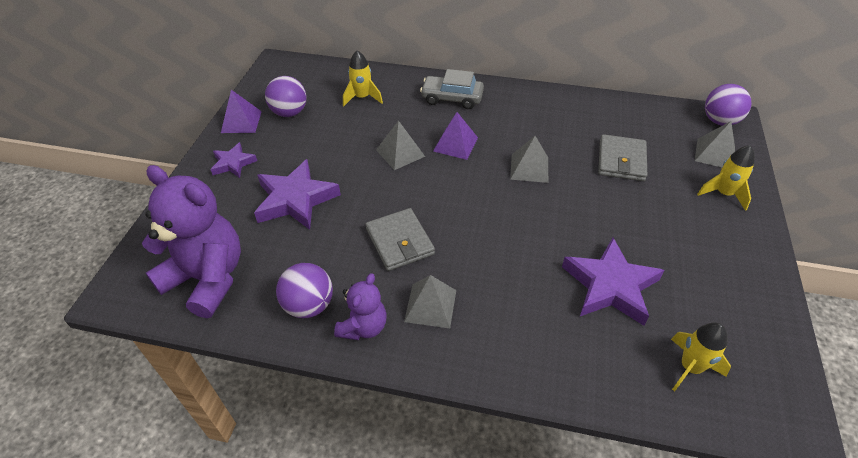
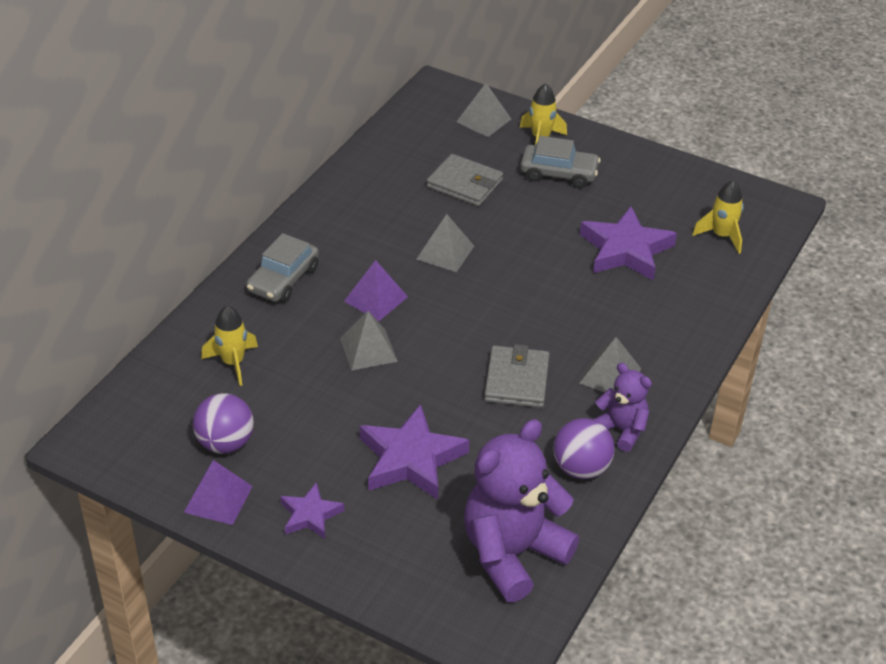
camera: 75 degrees left, 5 degrees down
grey wallet [365,208,435,271] -> grey wallet turned 75 degrees counterclockwise [484,344,550,408]
purple ball [705,84,751,126] -> none
none -> grey car [520,136,601,188]

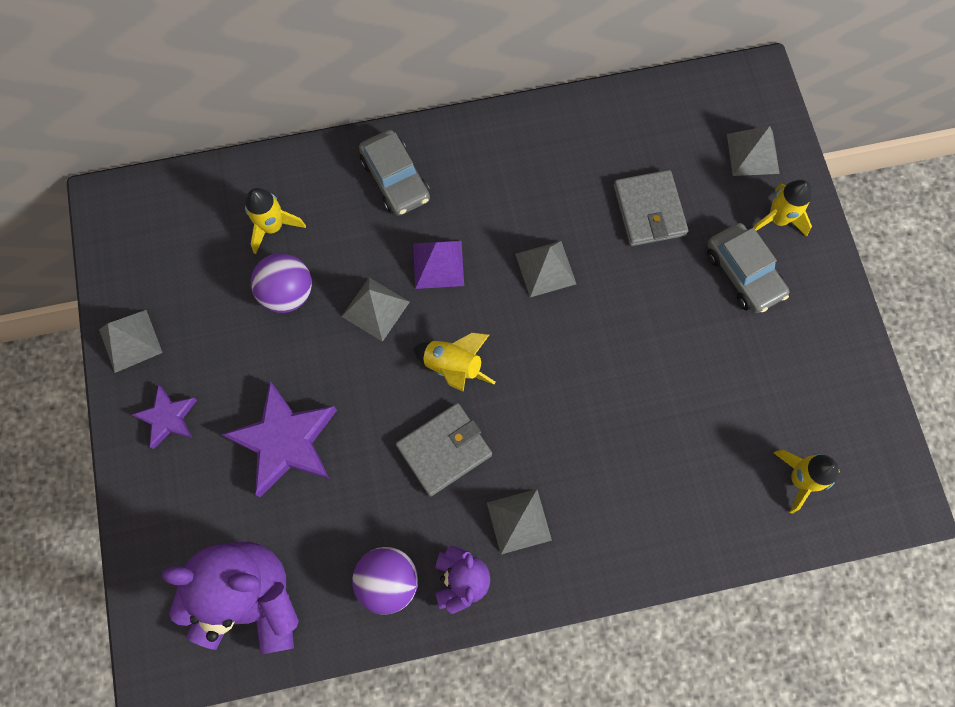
camera: 50 degrees right, 30 degrees up
purple pyramid [184,460,252,525] -> grey pyramid [99,310,163,373]
purple ball [193,393,254,454] -> purple ball moved to [251,253,312,313]
grey car [246,233,319,302] -> grey car turned 105 degrees counterclockwise [359,130,430,216]
purple star [580,206,677,281] -> none
none -> yellow rocket [413,333,496,392]

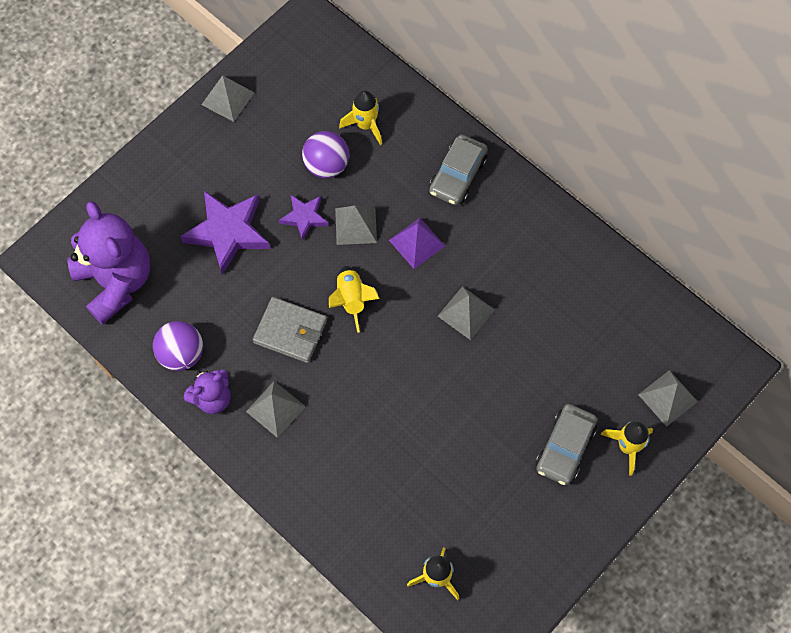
camera: 55 degrees right, 5 degrees down
purple star [132,385,197,449] -> purple star moved to [279,195,329,241]
grey wallet [614,170,688,246] -> none

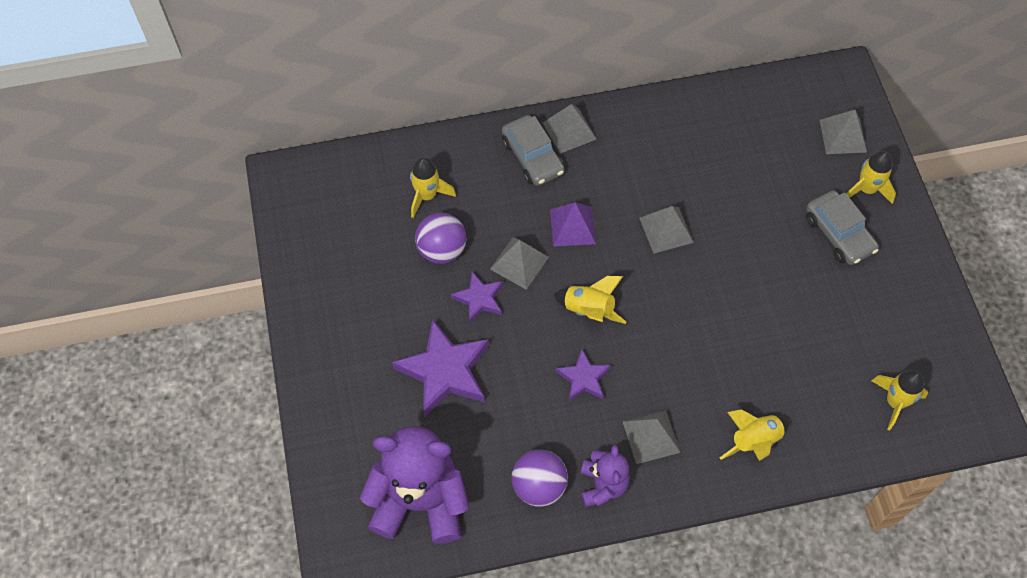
camera: 55 degrees left, 5 degrees down
grey pyramid [201,75,254,122] -> grey pyramid moved to [542,104,596,154]
grey wallet [253,297,327,363] -> purple star [555,349,611,401]
none -> yellow rocket [720,409,789,461]

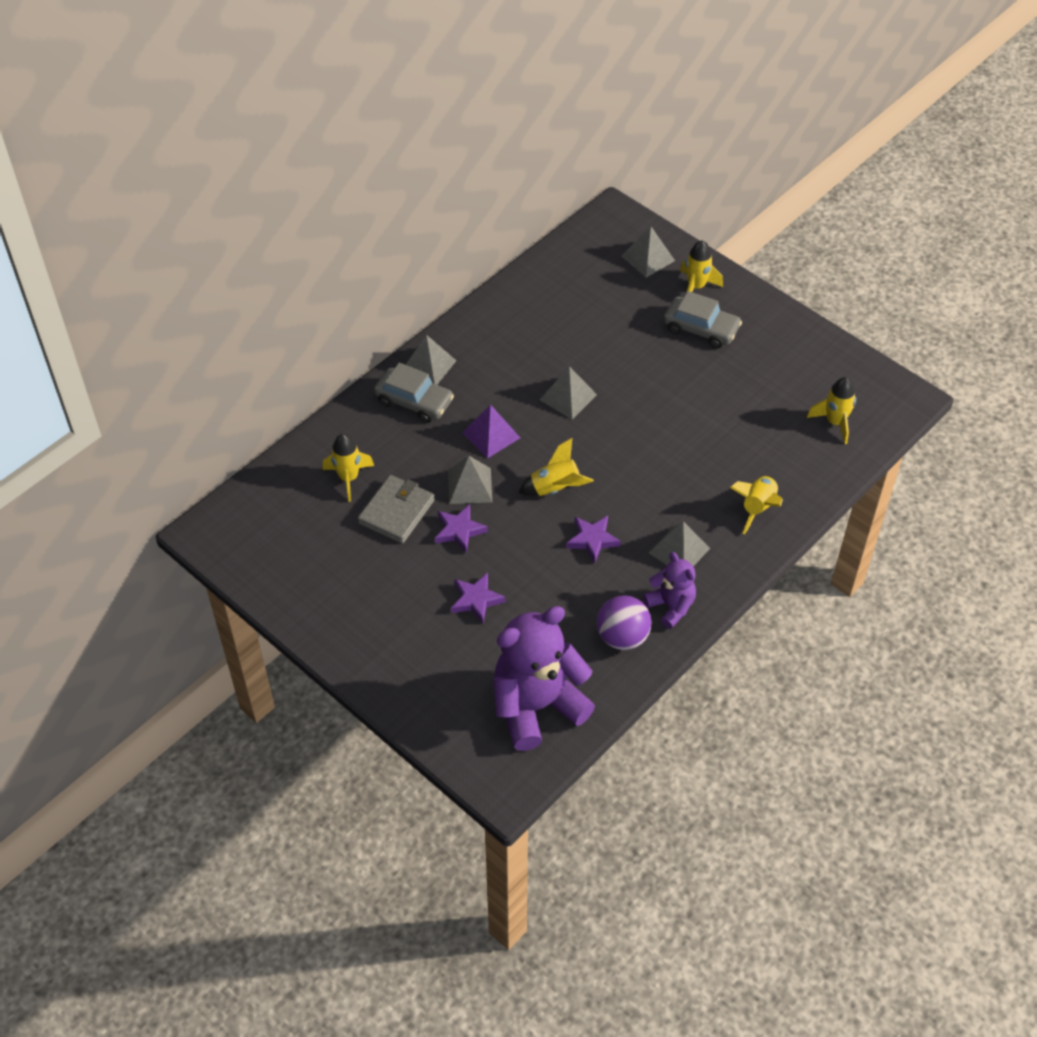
camera: 35 degrees left, 10 degrees down
purple star [392,319,489,417] -> purple star [451,573,506,624], size x0.56
purple ball [415,212,466,264] -> grey wallet [358,475,435,544]

